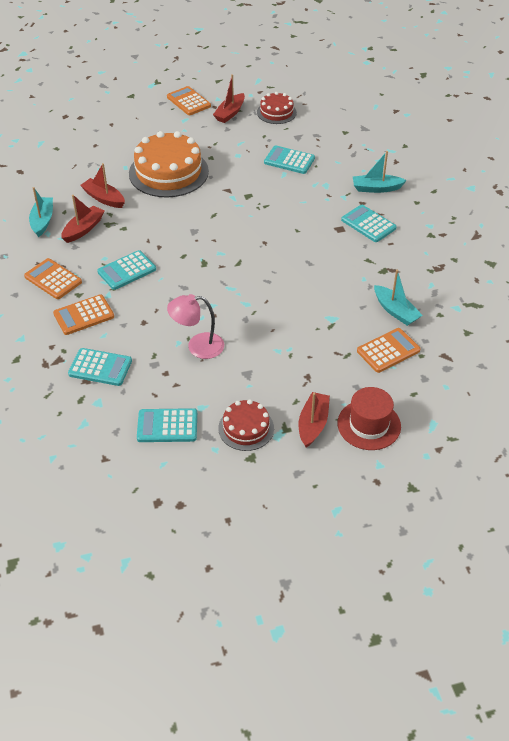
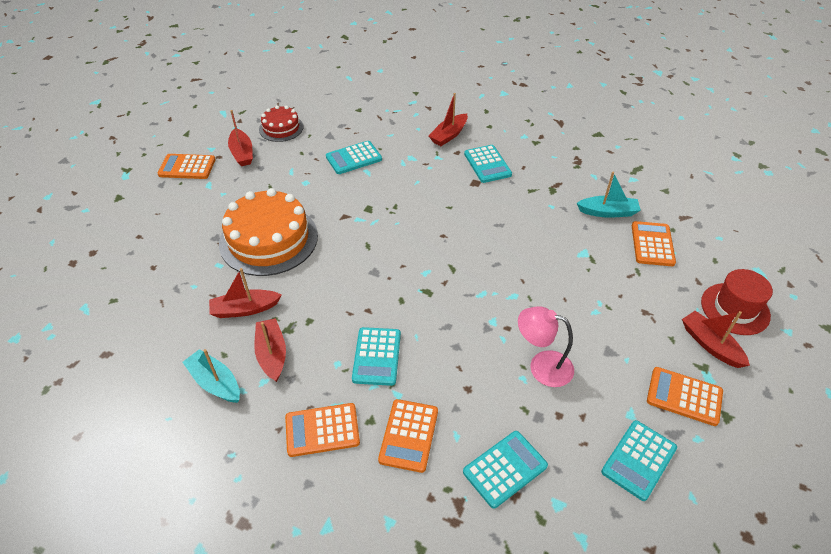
camera: 50 degrees left, 0 degrees up
pink lamp [167,294,224,359] -> pink lamp turned 75 degrees clockwise [518,306,574,387]
red cake [218,399,274,451] -> orange calculator [647,367,723,426]
turquoise calculator [341,205,397,242] -> turquoise calculator turned 105 degrees counterclockwise [464,145,512,183]
turquoise boat [353,151,407,193] -> red boat [429,93,468,146]

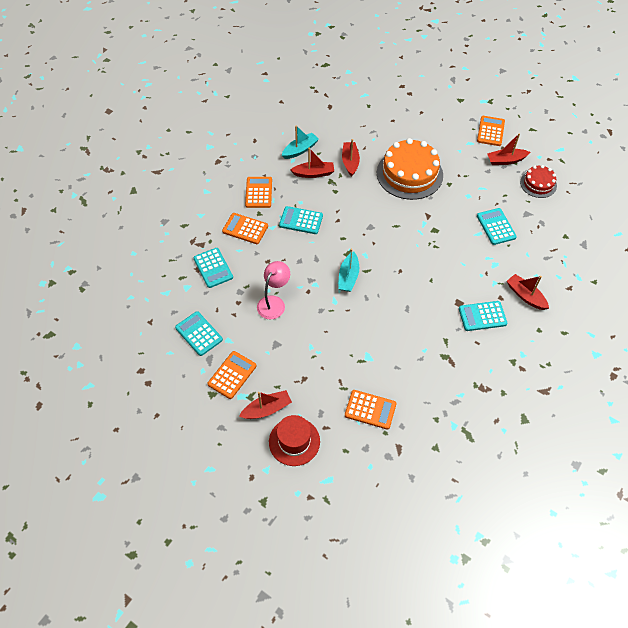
camera: 100 degrees right, 10 degrees up
turquoise boat [577,172,641,218] -> turquoise boat moved to [338,249,359,292]

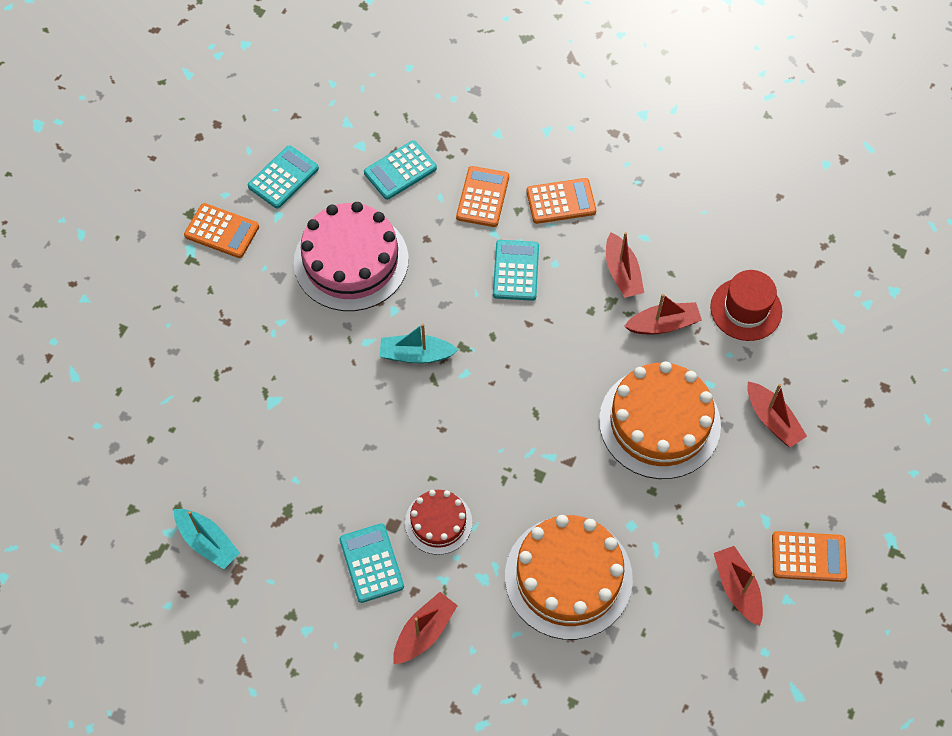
camera: 80 degrees right, 5 degrees up
red boat [239,390,292,419] -> red boat moved to [747,382,807,448]
pink lamp [257,261,290,319] -> pink cake [294,202,409,311]
red hat [269,415,320,466] -> red hat moved to [710,270,782,341]
turquoise boat [282,125,319,159] -> turquoise boat moved to [174,509,240,569]
orange calculator [345,390,396,430] -> none
turquoise calculator [477,208,517,245] -> orange cake [505,515,633,640]
red cake [520,165,557,198] -> red cake moved to [405,490,472,555]

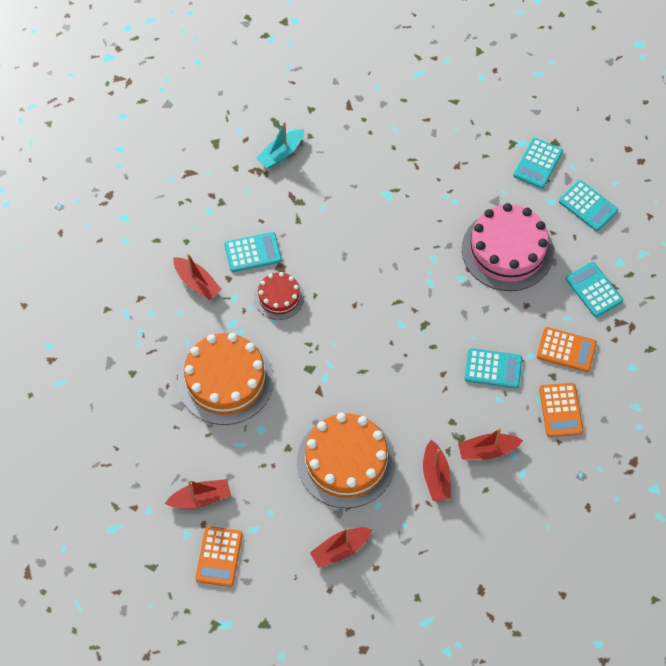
camera: 95 degrees right, 0 degrees up
orange calculator [184,203,259,258] -> turquoise calculator [513,138,563,189]
turquoise boat [380,323,458,364] -> none
red hat [710,270,782,341] -> none

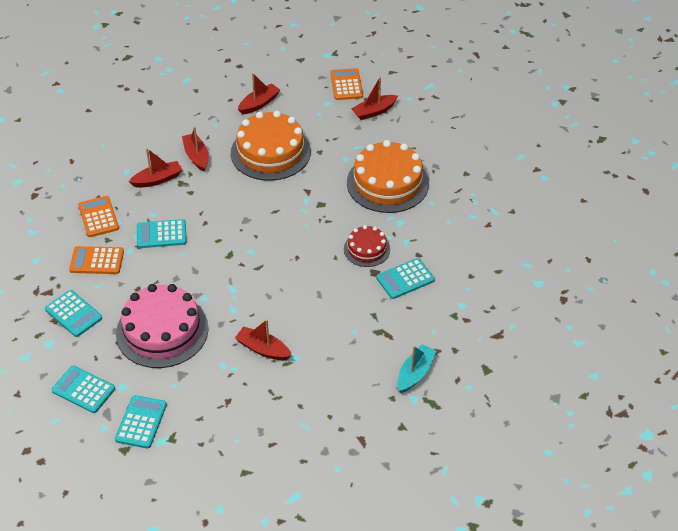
camera: 165 degrees right, 15 degrees down
red boat [173,253,222,300] -> red boat moved to [235,319,292,360]

